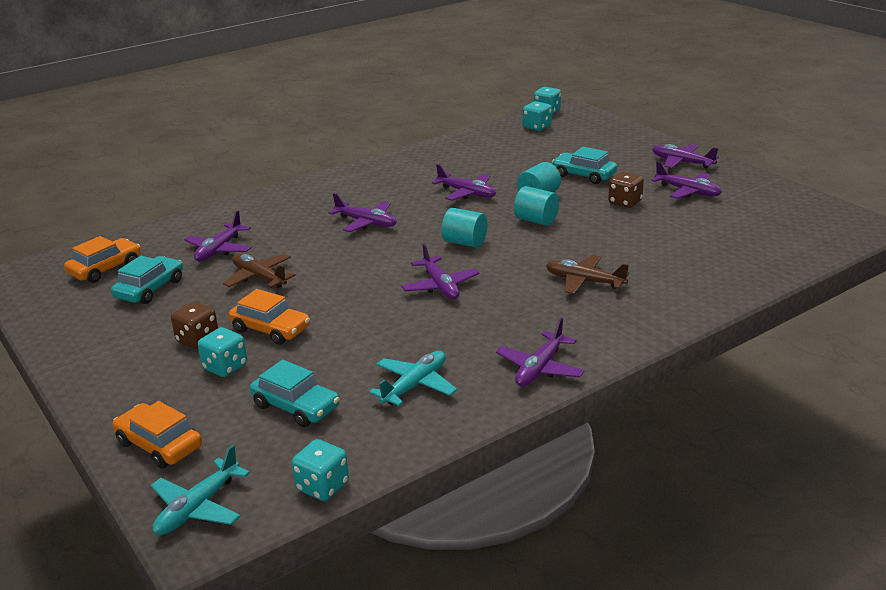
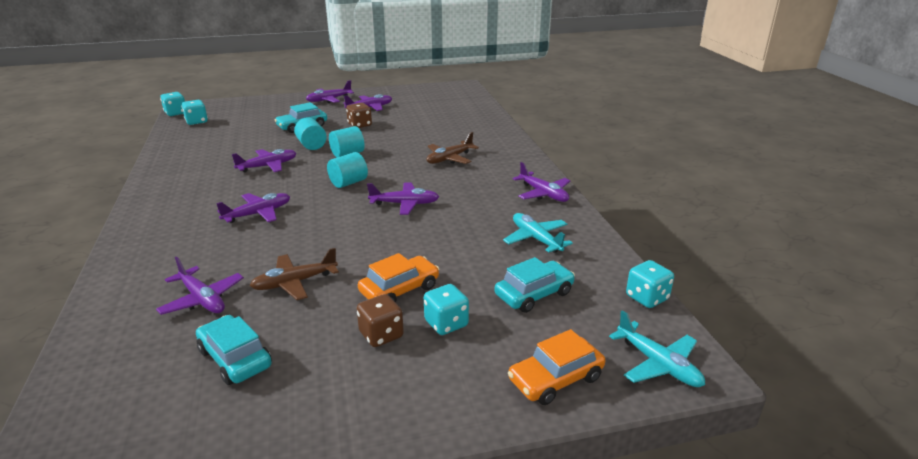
camera: 70 degrees left, 0 degrees up
orange car [64,236,141,283] -> none

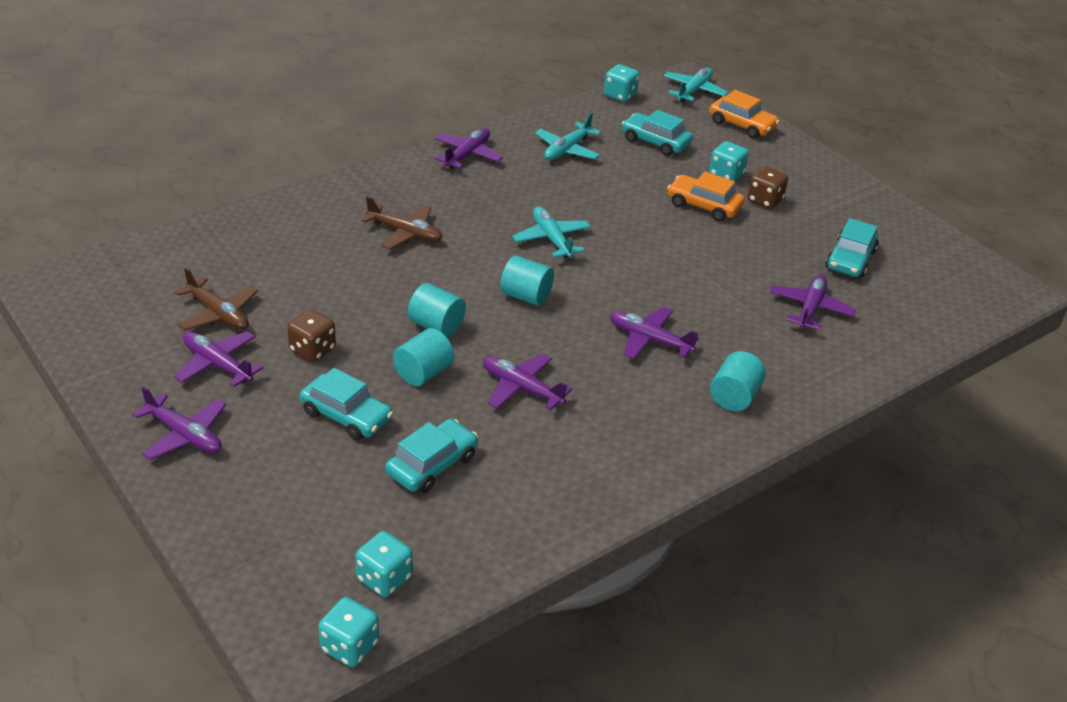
camera: 115 degrees left, 10 degrees up
brown plane [250,248,339,300] -> brown plane moved to [175,268,258,330]
purple plane [367,183,439,215] -> turquoise plane [512,207,591,258]
none -> turquoise car [385,419,478,493]
none -> turquoise cylinder [710,351,766,411]

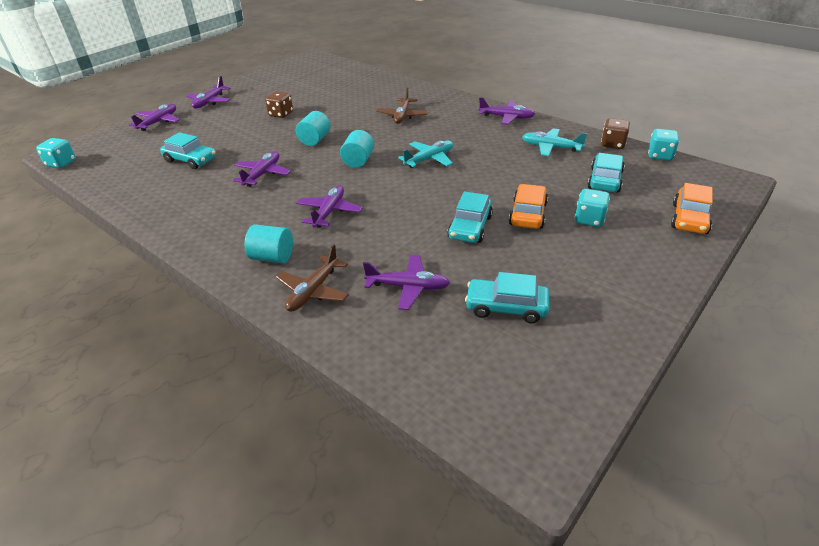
camera: 80 degrees right, 0 degrees up
purple plane [174,331,264,387] -> purple plane moved to [129,104,180,131]
brown plane [175,268,258,330] -> brown plane moved to [276,245,349,312]
turquoise car [300,368,393,440] -> turquoise car moved to [447,192,493,243]
turquoise dice [355,531,413,597] -> none
turquoise cylinder [393,328,454,386] -> none
turquoise plane [664,68,728,102] -> none
brown dice [747,166,788,209] -> brown dice moved to [601,118,630,149]

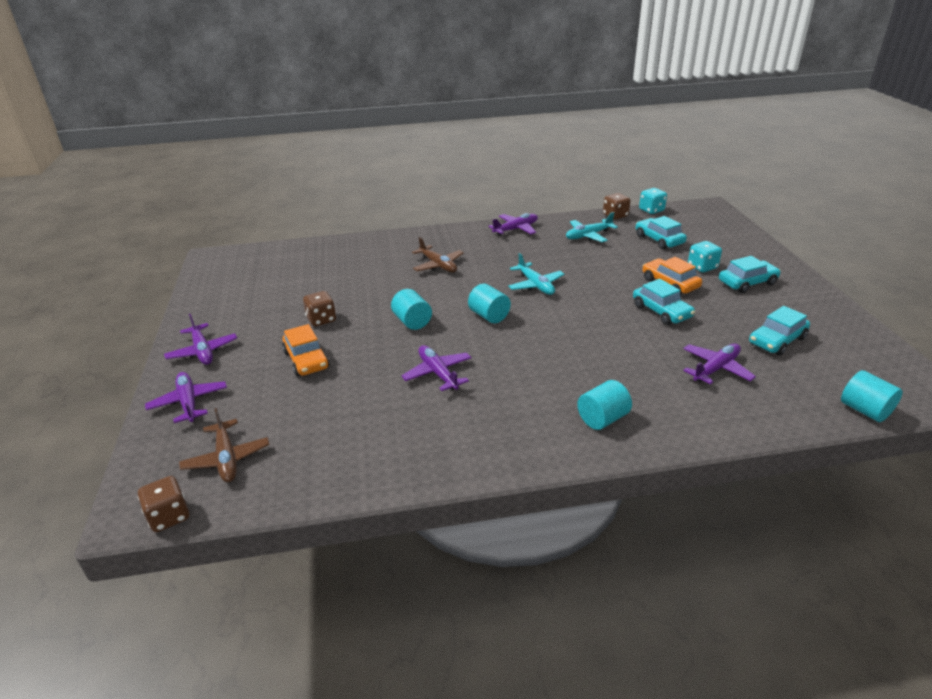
camera: 50 degrees left, 5 degrees down
turquoise dice [36,138,76,168] -> brown dice [138,476,189,532]
turquoise car [160,132,216,169] -> turquoise car moved to [719,256,781,293]
brown plane [276,245,349,312] -> brown plane moved to [179,408,270,482]
purple plane [296,185,363,228] -> none
turquoise plane [398,141,453,168] -> turquoise plane turned 150 degrees clockwise [508,253,564,295]
orange car [671,183,712,234] -> orange car moved to [282,324,330,376]
none -> turquoise cylinder [841,370,903,422]

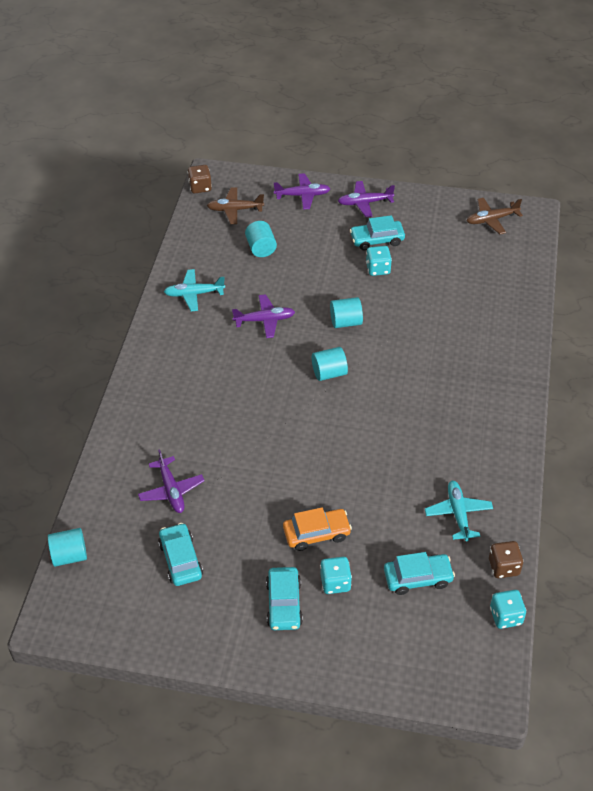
camera: 110 degrees right, 15 degrees up
orange car [282,324,330,376] -> none
brown dice [303,291,336,327] -> turquoise dice [366,246,392,276]
brown plane [412,237,464,273] -> brown plane moved to [467,198,523,234]
purple plane [488,213,538,235] -> none
turquoise plane [508,253,564,295] -> turquoise plane moved to [164,269,225,311]
turquoise cylinder [577,380,632,430] -> turquoise cylinder moved to [245,221,277,257]
turquoise car [633,279,695,325] -> turquoise car moved to [350,215,405,250]

